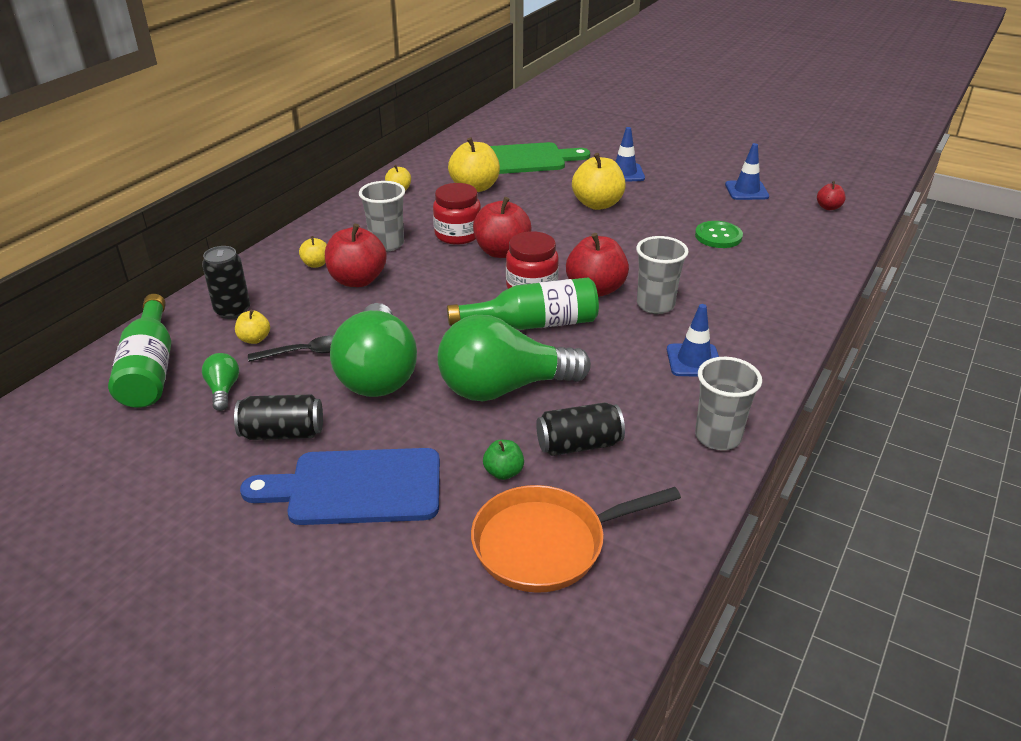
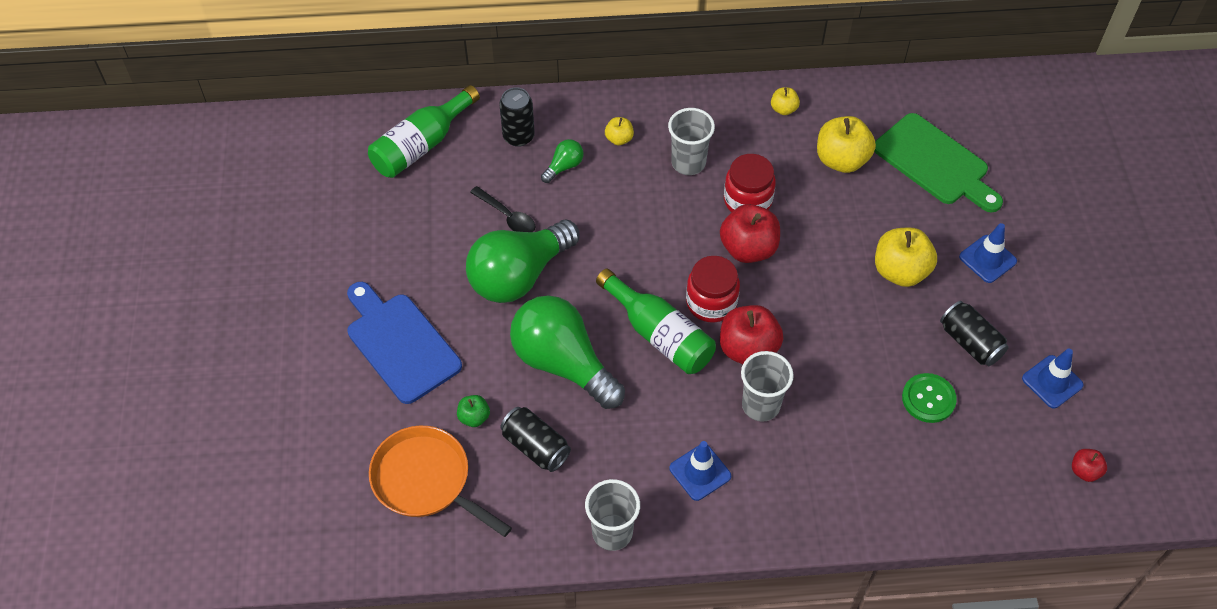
camera: 55 degrees right, 20 degrees up
green light bulb [202,353,239,411] -> green light bulb moved to [541,139,584,183]
black can [234,394,323,440] -> black can moved to [940,301,1009,366]
yellow apple [235,310,270,344] -> none
red apple [325,224,387,287] -> none

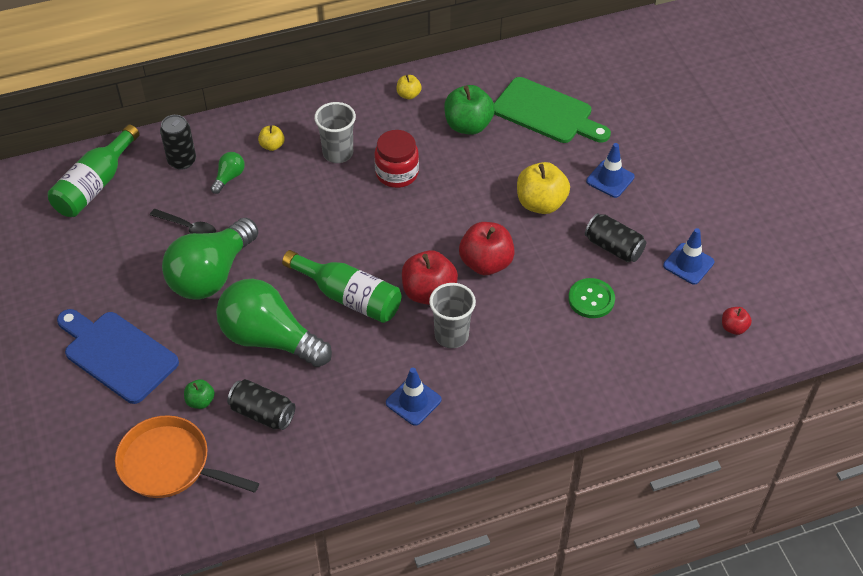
camera: 15 degrees left, 5 degrees down
grey cup [585,479,640,551] -> none
red jar [686,256,740,322] -> none
red apple [720,204,780,263] -> red apple moved to [459,222,515,275]
yellow apple [817,116,876,173] -> green apple [444,85,495,135]

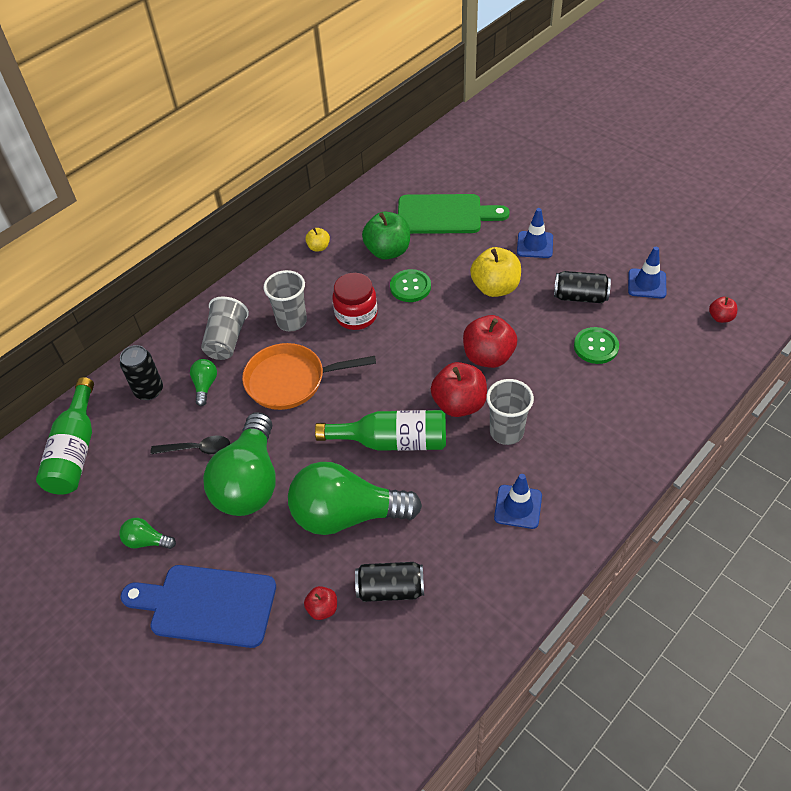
camera: 25 degrees left, 0 degrees up
orange pan [115,415,259,498] -> orange pan moved to [242,343,376,410]
green apple [184,379,215,409] -> red apple [304,586,337,620]
yellow apple [258,125,285,151] -> grey cup [201,296,249,360]
none -> green light bulb [119,518,176,549]
none -> green button [390,269,431,302]

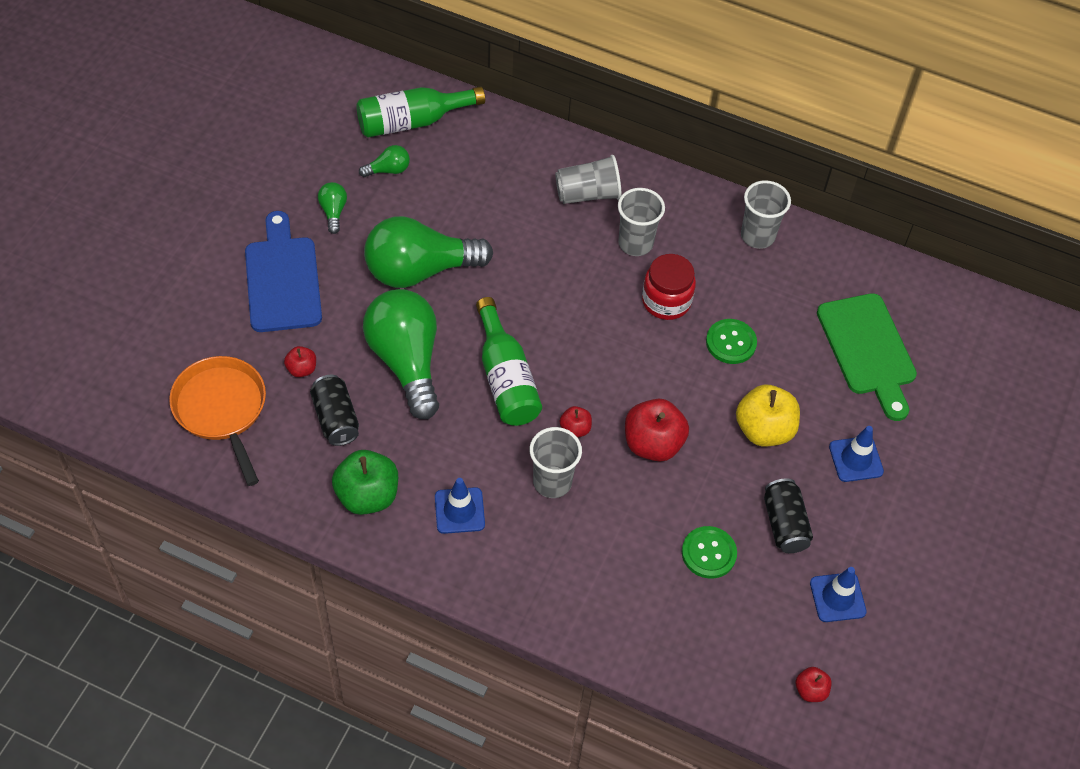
camera: 65 degrees right, 5 degrees up
black can [120,345,163,400] -> none
black spoon [151,436,230,455] -> none
green light bulb [190,359,217,406] -> green light bulb moved to [359,145,410,177]
orange pan [242,343,376,410] -> orange pan moved to [169,356,266,486]
yellow apple [305,228,330,252] -> grey cup [741,180,791,249]
green apple [362,212,410,260] -> green apple moved to [332,450,398,515]
red apple [431,362,487,417] -> red apple [560,406,592,437], size x0.51

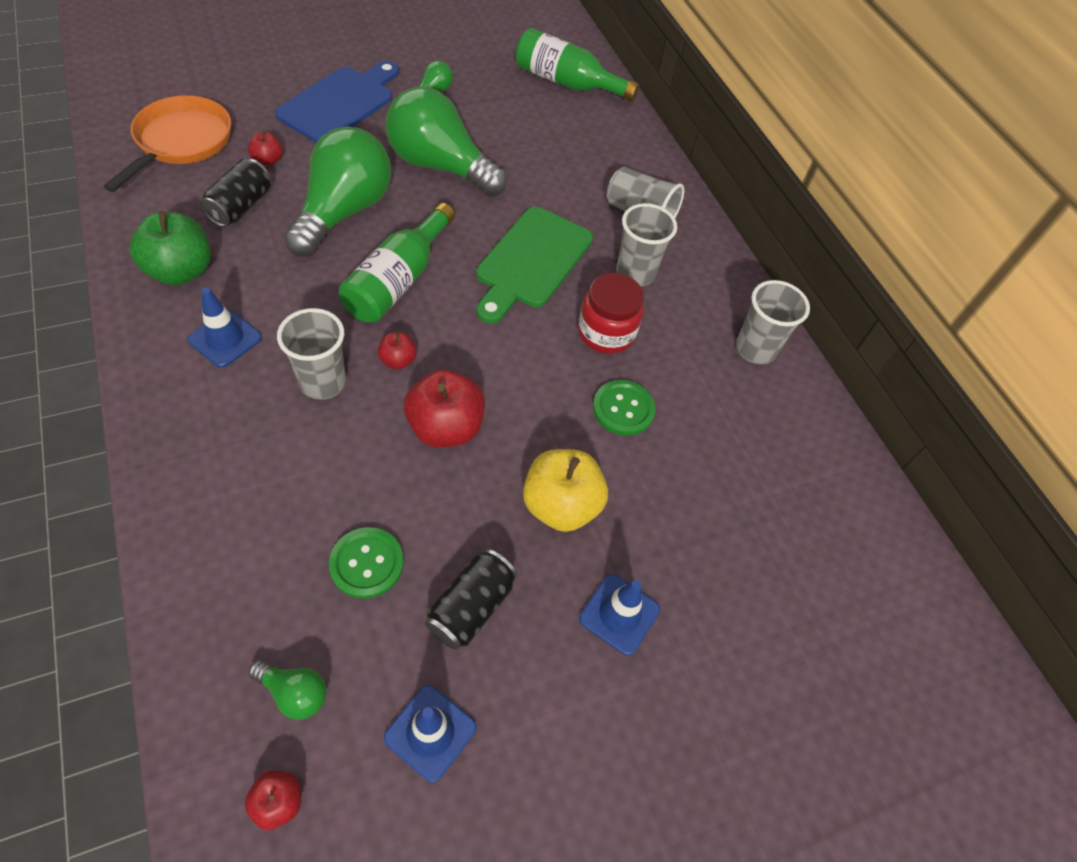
camera: 40 degrees right, 0 degrees up
green light bulb [359,145,410,177] -> green light bulb moved to [248,660,326,720]
green cutting board [817,293,917,421] -> green cutting board moved to [476,207,593,323]

